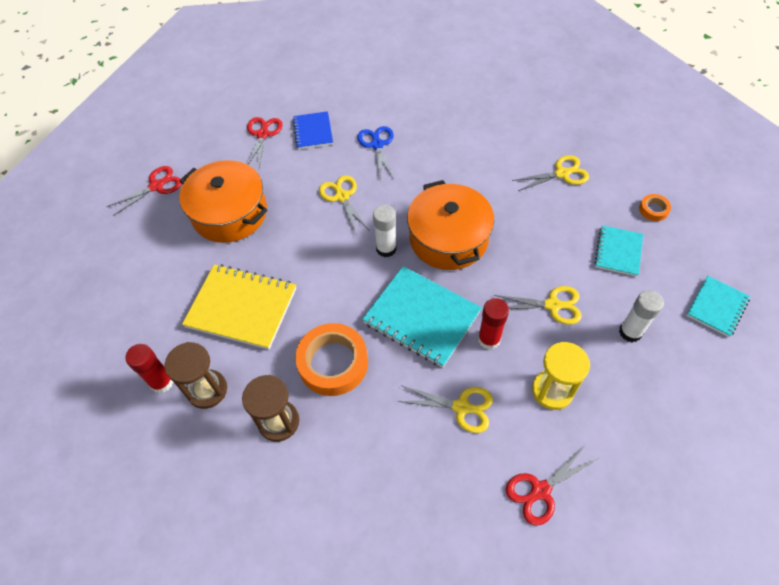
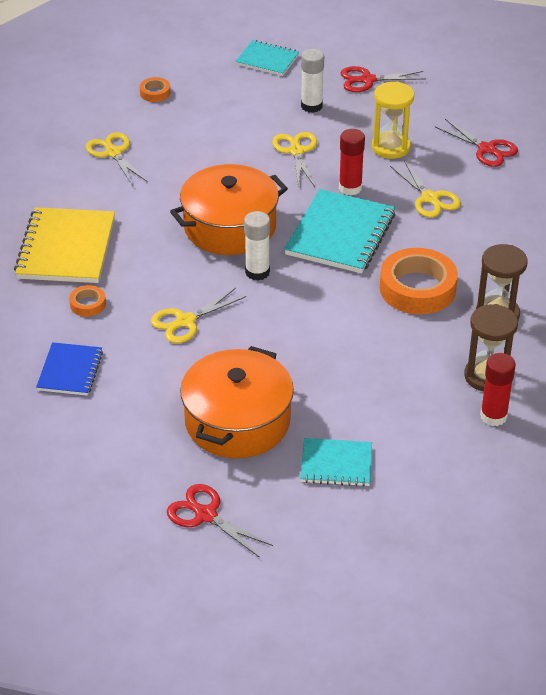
camera: 105 degrees left, 15 degrees down
yellow notebook [182,264,296,350] -> yellow notebook moved to [14,207,115,283]
red scissors [247,117,283,168] -> red scissors moved to [341,66,426,92]
blue notebook [293,111,333,149] -> blue notebook turned 60 degrees counterclockwise [36,342,103,396]
blue scissors [357,126,394,181] -> orange tape [69,285,106,317]
yellow scissors [397,385,493,433] -> yellow scissors turned 150 degrees clockwise [390,160,461,218]
turquoise notebook [594,225,643,276] -> turquoise notebook moved to [300,438,372,487]

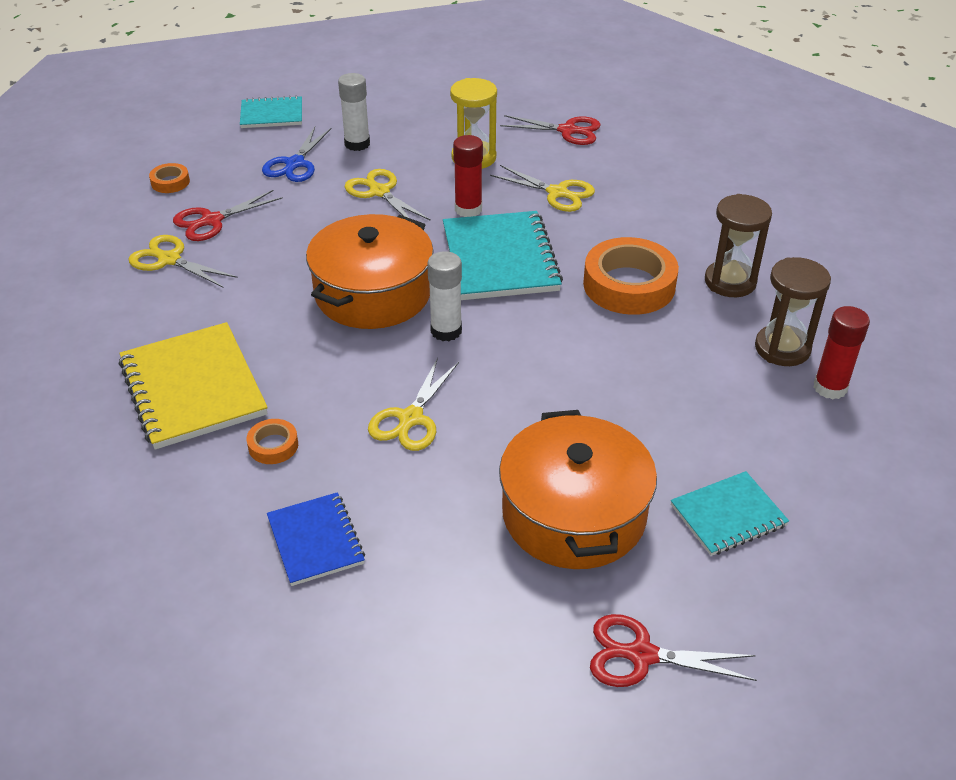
camera: 30 degrees left, 0 degrees up
red scissors [341,66,426,92] -> red scissors moved to [173,190,283,241]
none -> blue scissors [262,127,332,182]

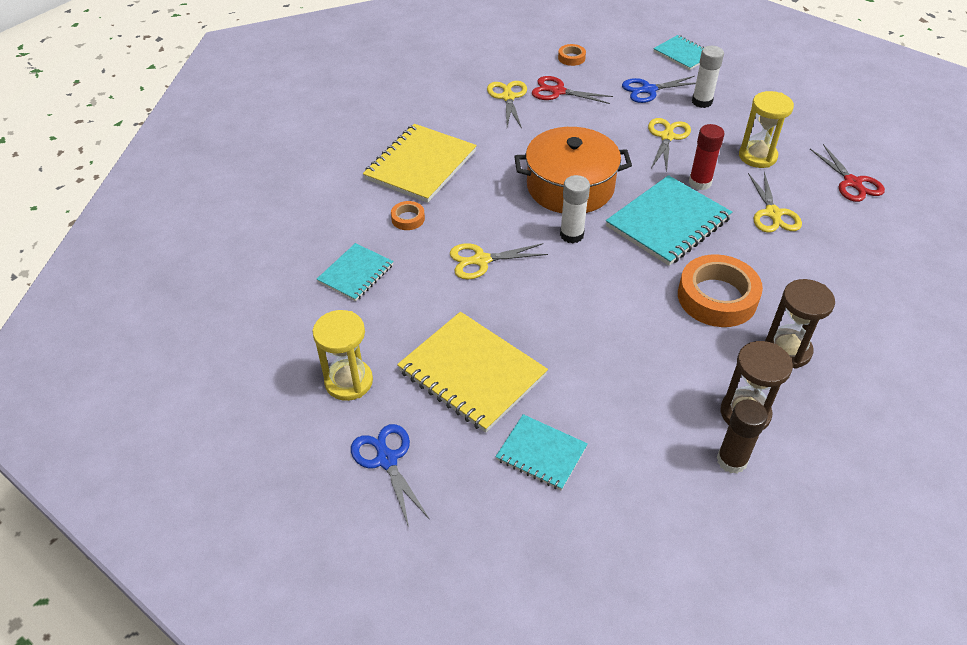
camera: 55 degrees right, 5 degrees up
blue notebook [267,492,365,586] -> turquoise notebook [317,243,394,301]
orange pot [499,410,657,569] -> yellow notebook [397,312,548,433]
red scissors [590,614,757,687] -> blue scissors [351,424,430,527]
red glue stick [813,306,870,399] -> brown glue stick [717,399,768,474]
none -> yellow hourglass [313,310,373,401]

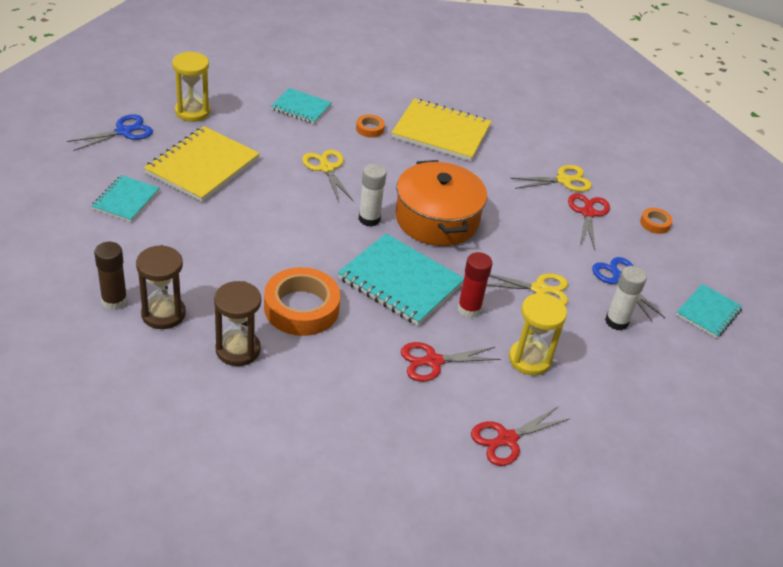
camera: 75 degrees right, 5 degrees down
yellow scissors [748,172,802,233] -> red scissors [401,342,501,382]

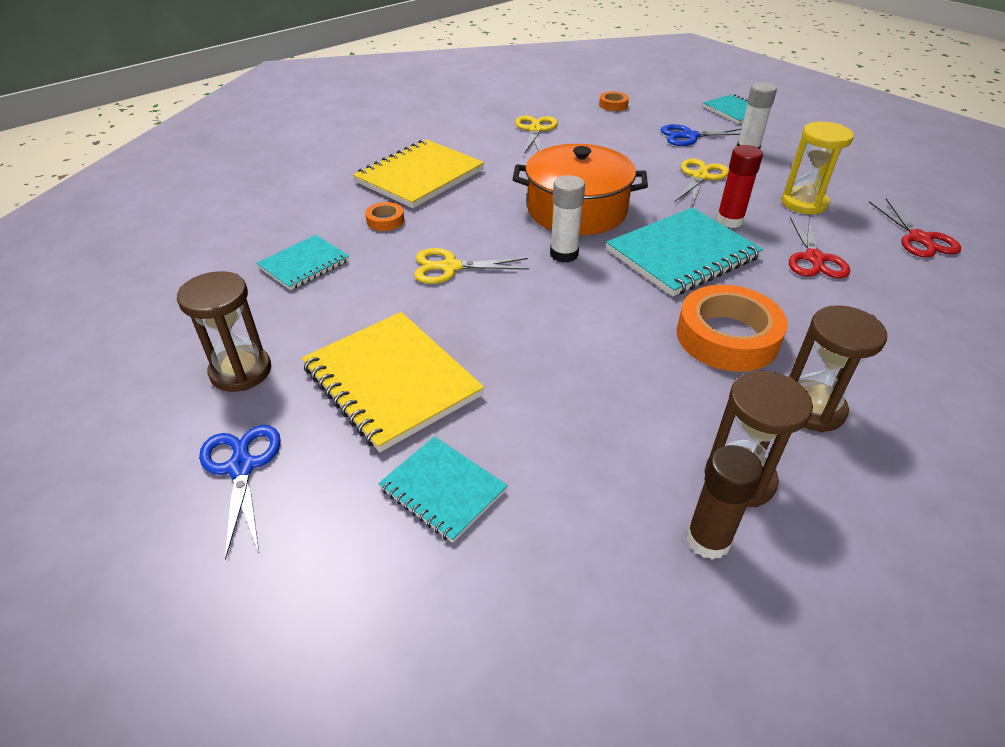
camera: 65 degrees left, 0 degrees up
yellow hourglass [172,51,210,122] -> brown hourglass [177,271,271,392]
red scissors [568,193,610,250] -> none

